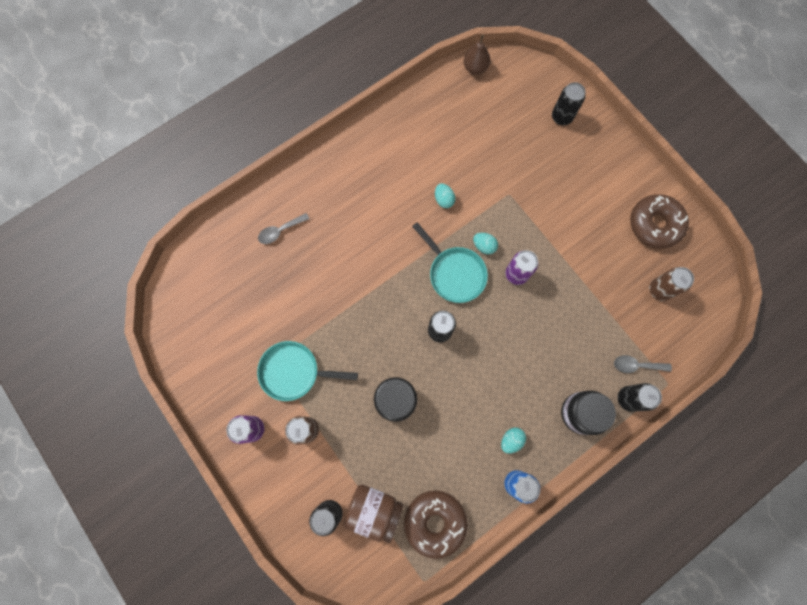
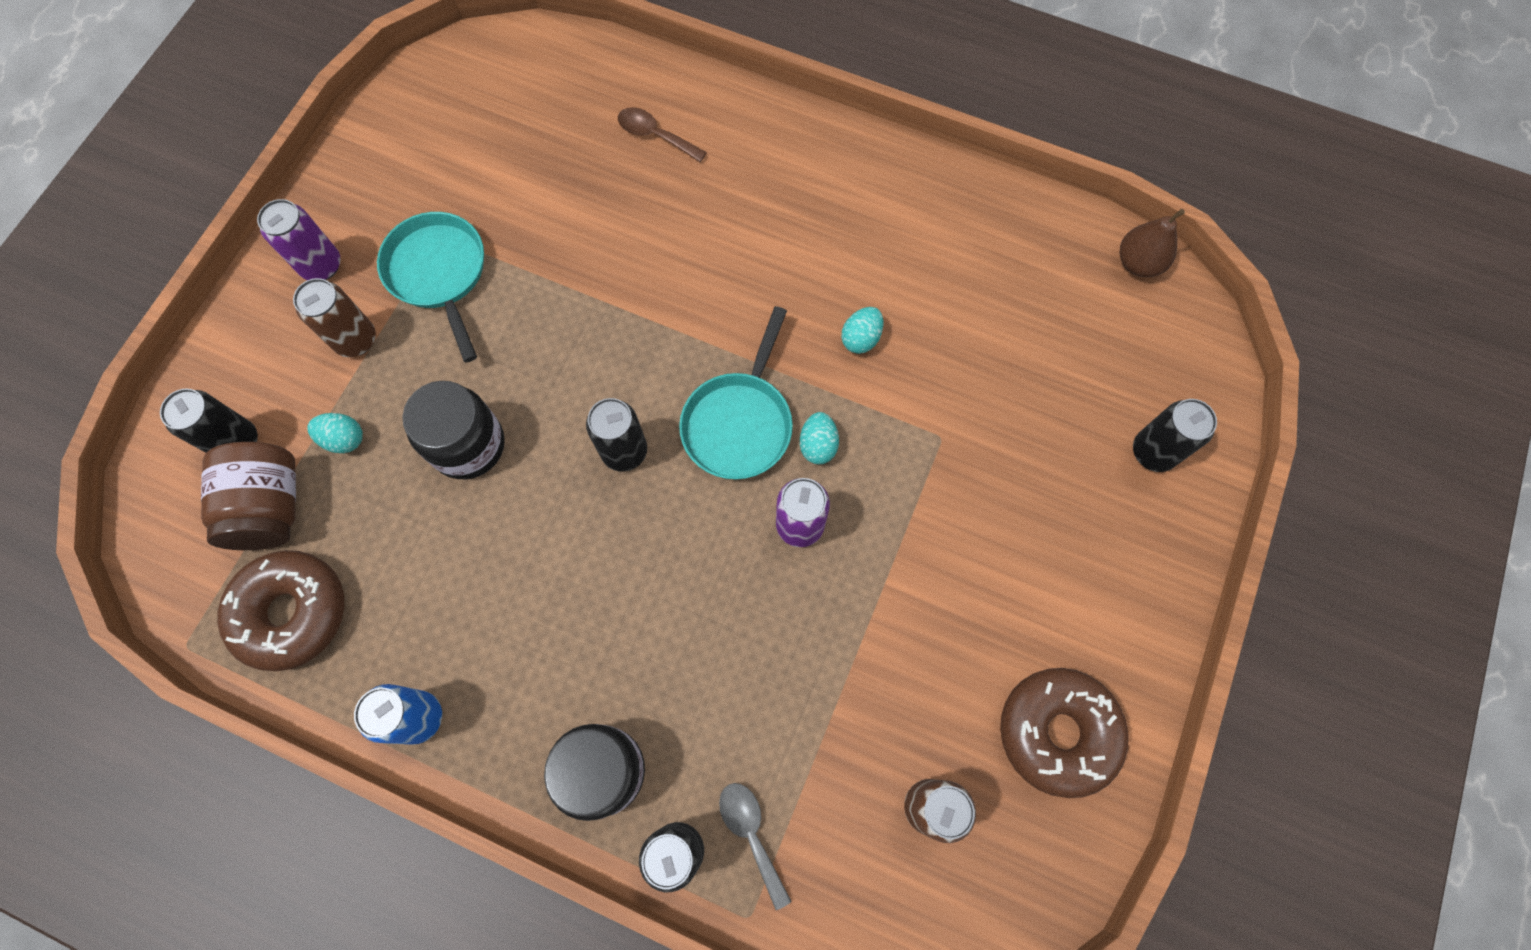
camera: 60 degrees right, 5 degrees down
grey spoon [258,213,310,244] -> brown spoon [618,107,707,162]
turquoise egg [501,428,526,454] -> turquoise egg moved to [307,413,363,453]

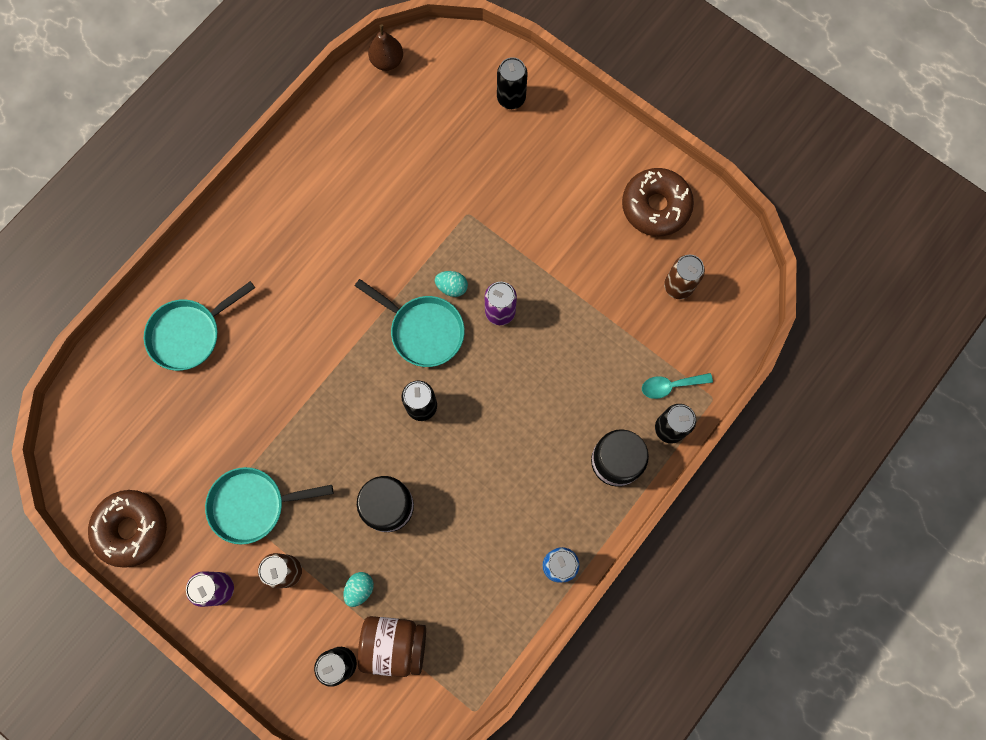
camera: 75 degrees left, 5 degrees up
brown donut [217,550,344,671] -> brown donut moved to [88,490,167,568]
brown spoon [618,107,707,162] -> turquoise pan [144,281,255,371]
grey spoon [719,783,792,910] -> turquoise spoon [642,373,713,399]
turquoise egg [841,307,883,354] -> none

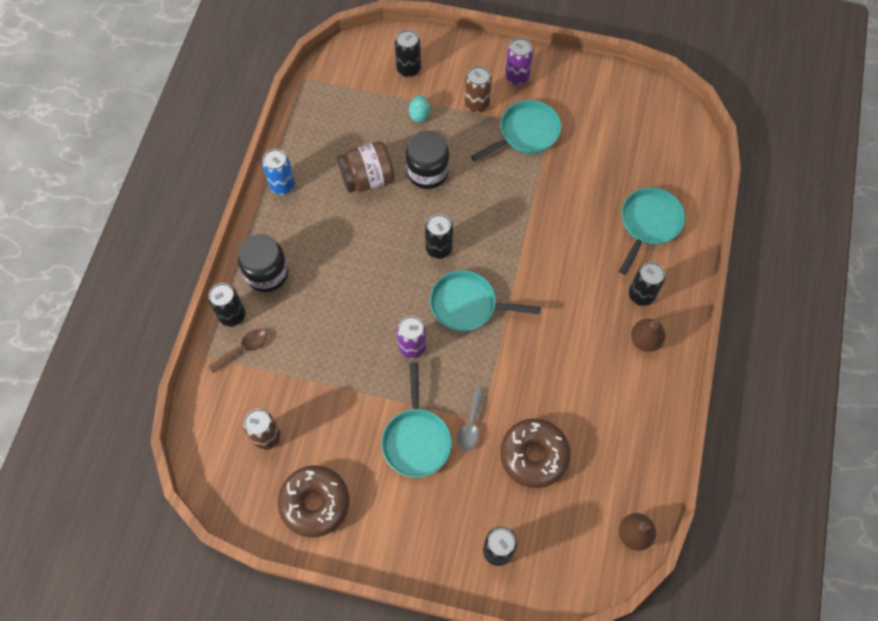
camera: 155 degrees right, 10 degrees down
brown donut [88,490,167,568] -> brown donut moved to [500,418,571,488]
brown jar [358,616,426,677] -> brown jar moved to [337,141,394,193]
turquoise egg [435,271,468,297] -> none
turquoise spoon [642,373,713,399] -> brown spoon [209,329,267,373]
none -> turquoise pan [381,363,452,478]
none -> grey spoon [457,387,484,451]
none -> black can [629,262,665,306]
none -> brown pear [631,319,666,352]

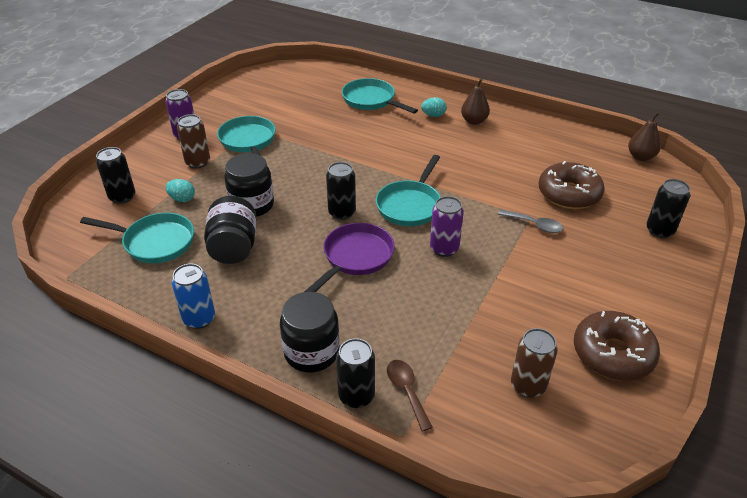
camera: 75 degrees left, 25 degrees down
brown jar [337,141,394,193] -> black jar [204,196,256,264]
turquoise pan [381,363,452,478] -> turquoise pan moved to [80,213,194,263]
black can [629,262,665,306] -> turquoise egg [421,97,447,117]
none -> purple pan [304,223,395,292]

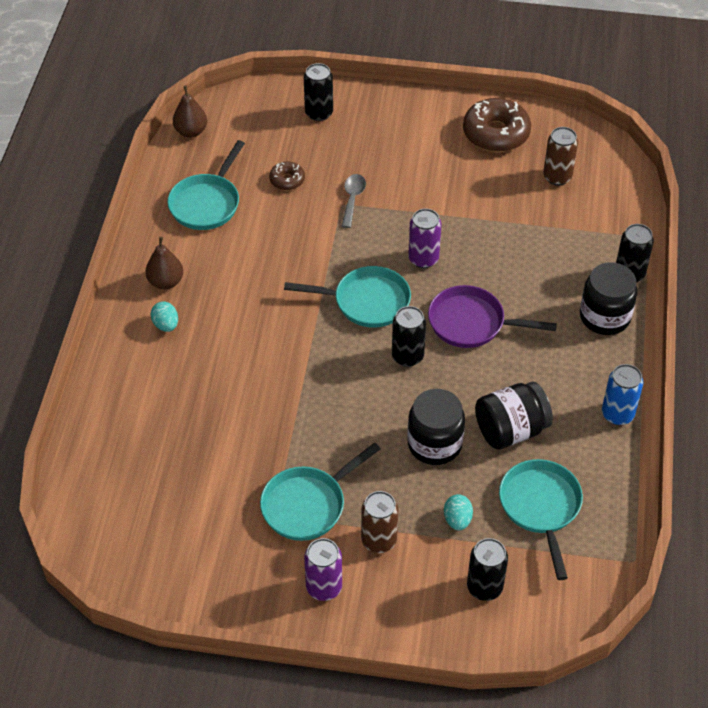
camera: 110 degrees left, 10 degrees up
turquoise pan [342,78,418,114] -> turquoise pan moved to [167,140,245,230]
brown spoon [387,360,433,432] -> none
brown donut [539,161,605,209] -> brown donut [269,162,305,190], size x0.51

